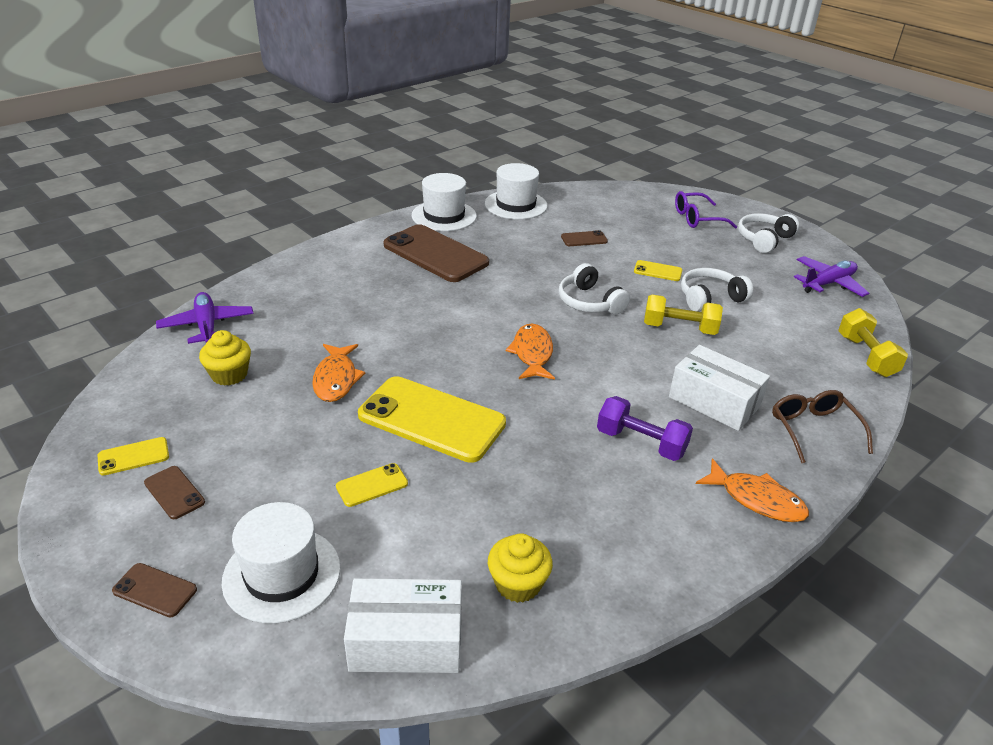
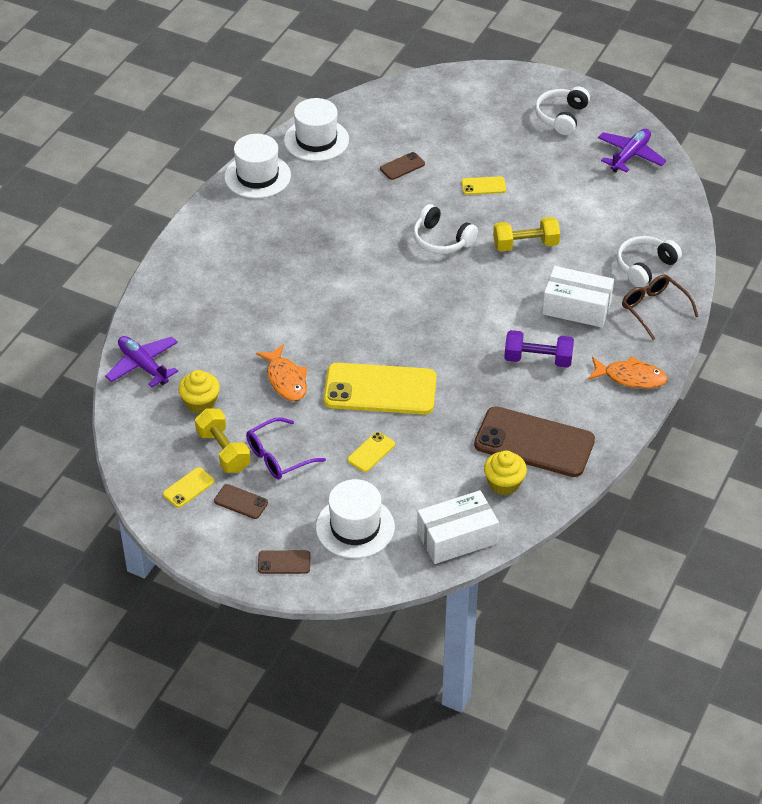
camera: 20 degrees left, 10 degrees up
brown phone [383,224,489,282] -> brown phone moved to [474,406,595,477]
orange fish [506,323,555,380] -> none
purple glasses [675,191,737,229] -> purple glasses moved to [246,417,326,479]
white headphones [681,268,753,312] -> white headphones moved to [617,236,682,287]
yellow dumbbell [838,308,908,377] -> yellow dumbbell moved to [195,409,251,473]

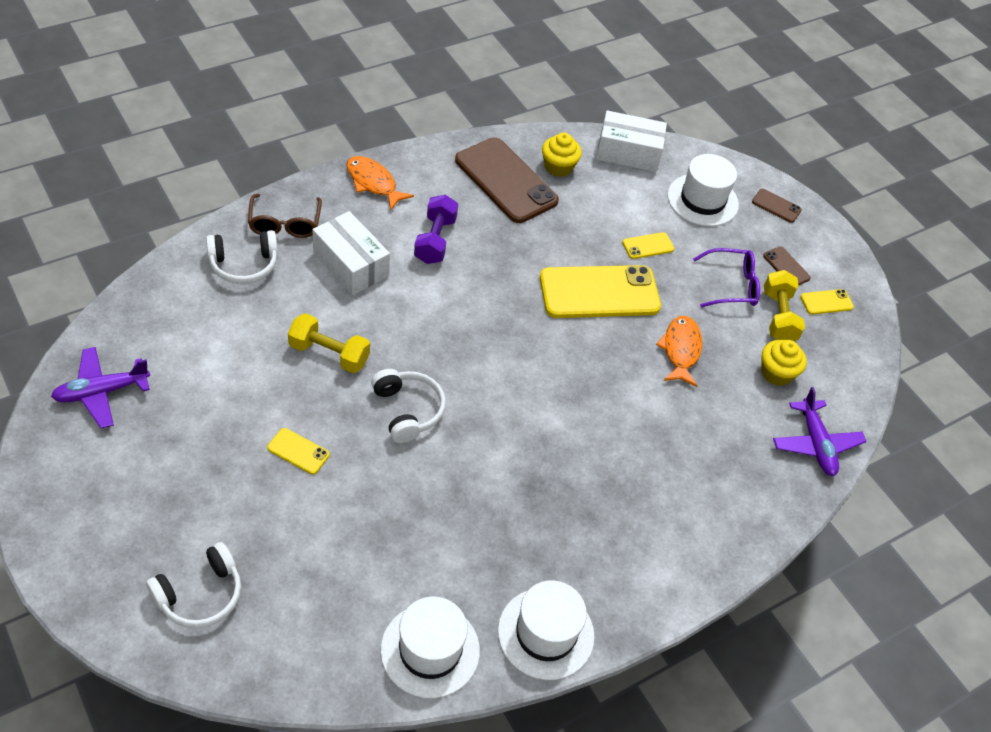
camera: 155 degrees left, 5 degrees up
yellow phone [323,363,437,414] -> yellow phone turned 45 degrees counterclockwise [540,265,661,318]
brown phone [380,152,425,180] -> none
purple dumbbell [504,330,574,368] -> purple dumbbell turned 60 degrees clockwise [414,195,458,264]
white headphones [535,86,590,135] -> white headphones moved to [146,542,241,628]

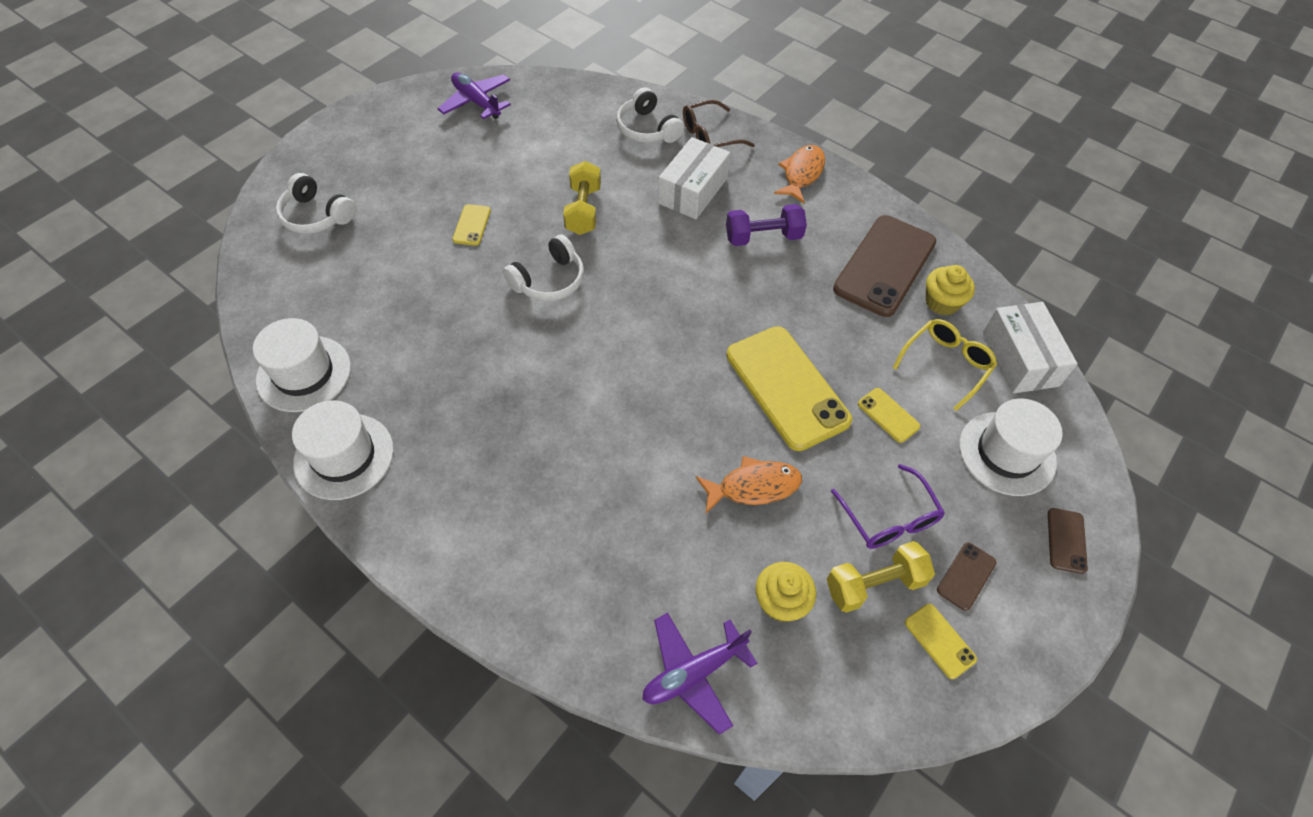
camera: 75 degrees right, 5 degrees up
none -> yellow glasses [893,319,997,411]

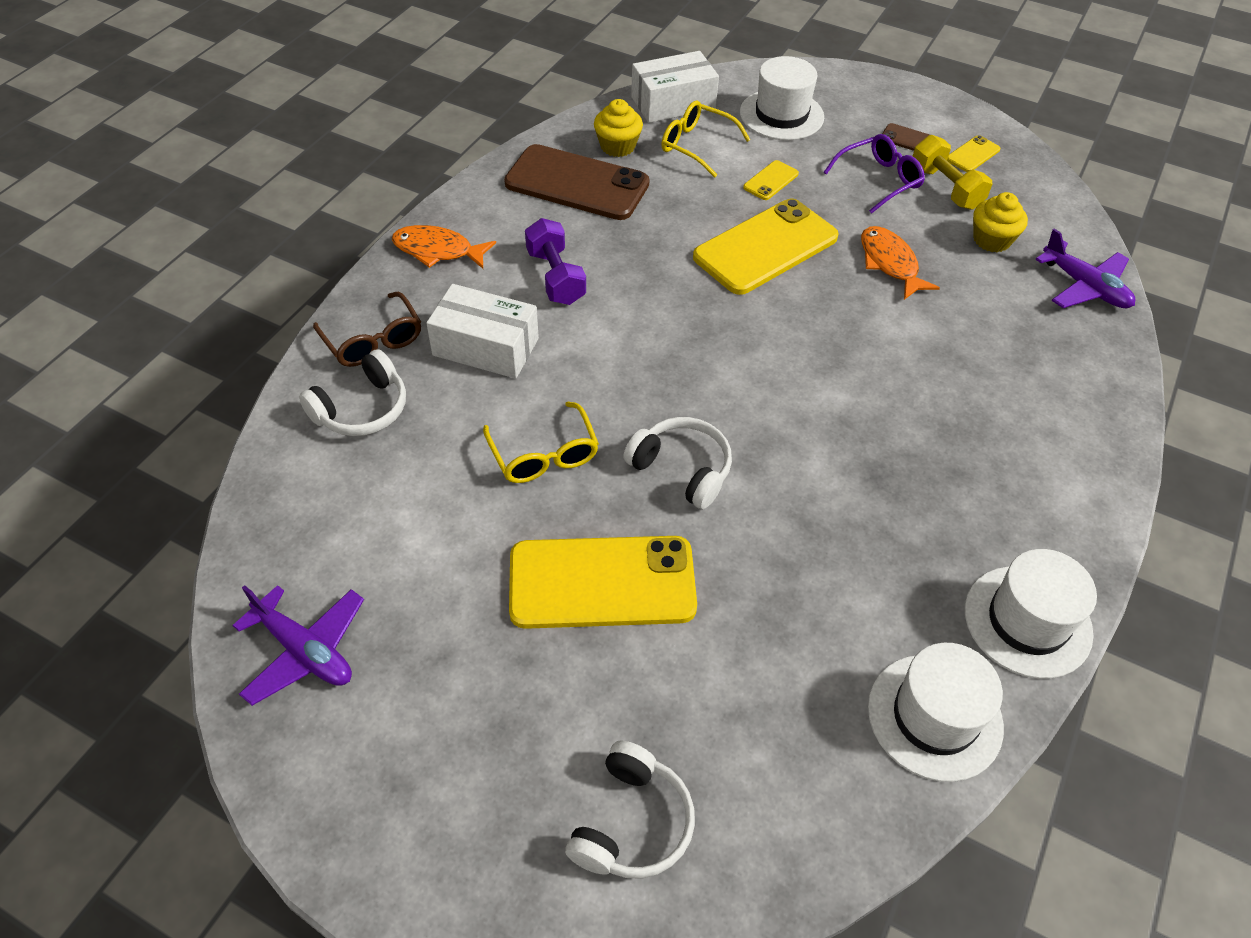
camera: 100 degrees left, 5 degrees down
purple plane [437,72,511,119] -> purple plane turned 90 degrees counterclockwise [232,585,364,706]
yellow phone [453,204,491,246] -> yellow phone [509,536,697,629], size x2.29
yellow dumbbell [563,161,601,235] -> yellow glasses [483,402,599,483]
brown phone [1048,508,1088,574] -> none

